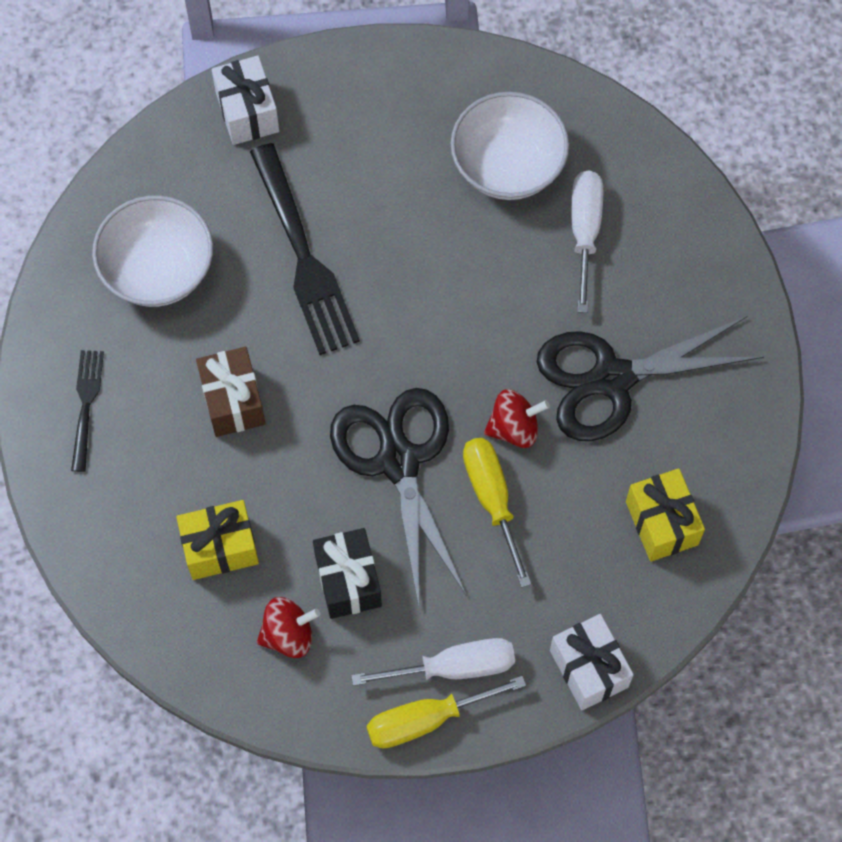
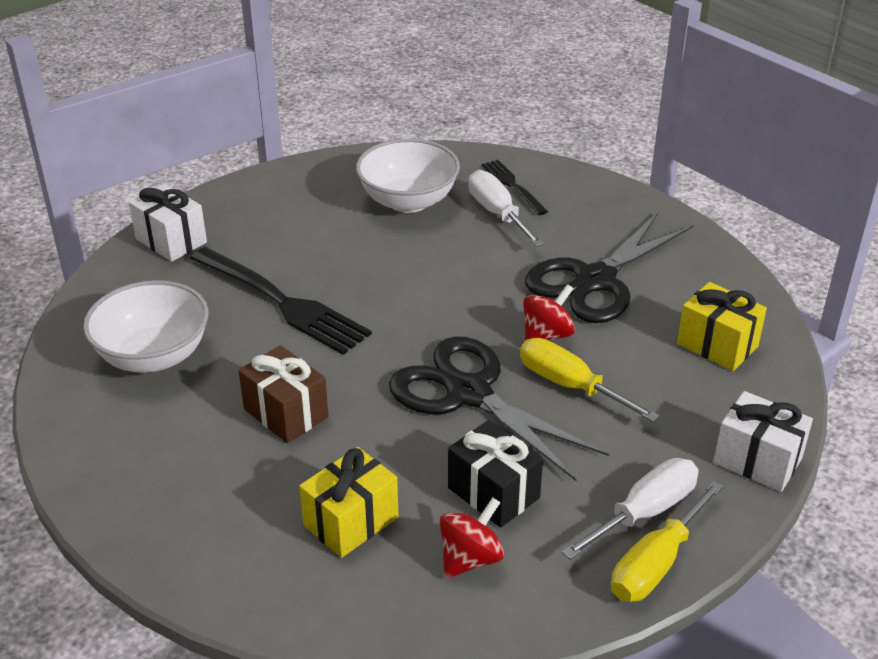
camera: 30 degrees left, 30 degrees down
black fork [71,350,104,472] -> black fork moved to [482,160,548,215]

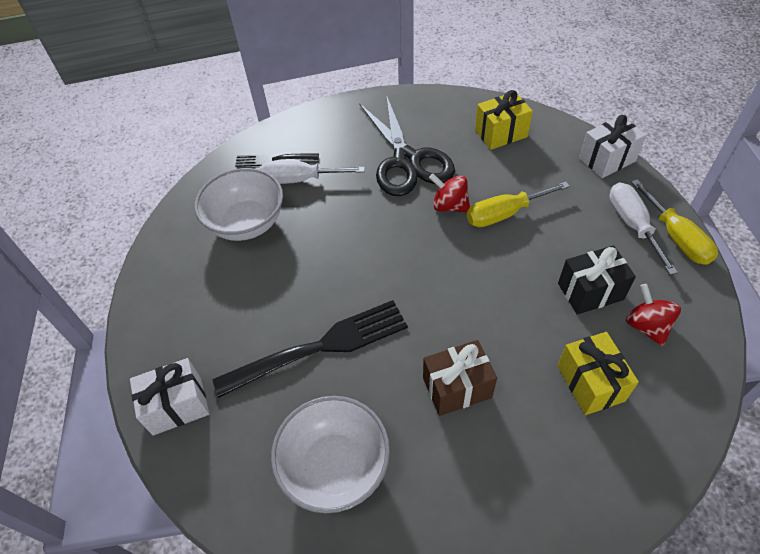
camera: 60 degrees left, 15 degrees up
black scissors [389,336,609,482] -> none
red spinning top [523,284,575,341] -> red spinning top turned 45 degrees counterclockwise [429,173,470,213]

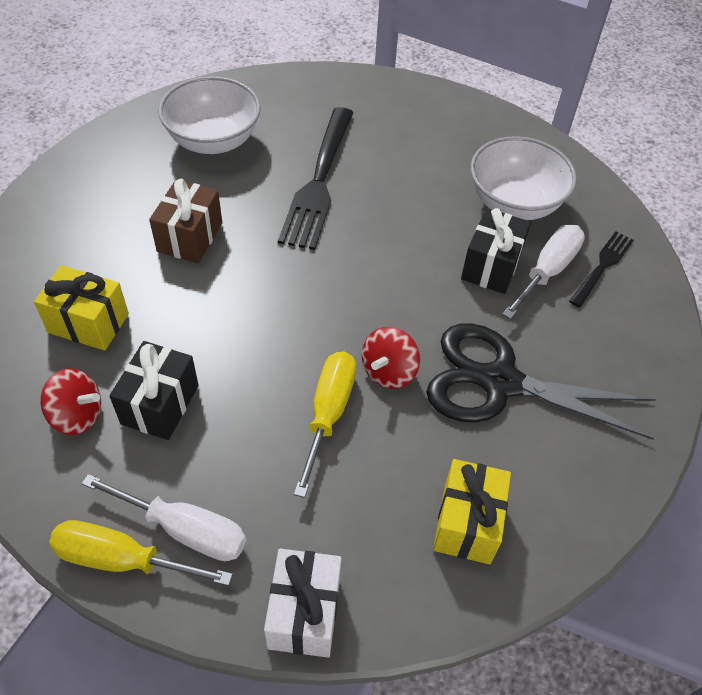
camera: 120 degrees right, 0 degrees up
white gift [130,358,209,435] -> none
red spinning top [429,173,470,213] -> red spinning top turned 150 degrees clockwise [362,327,420,389]
none -> black gift [461,208,531,294]

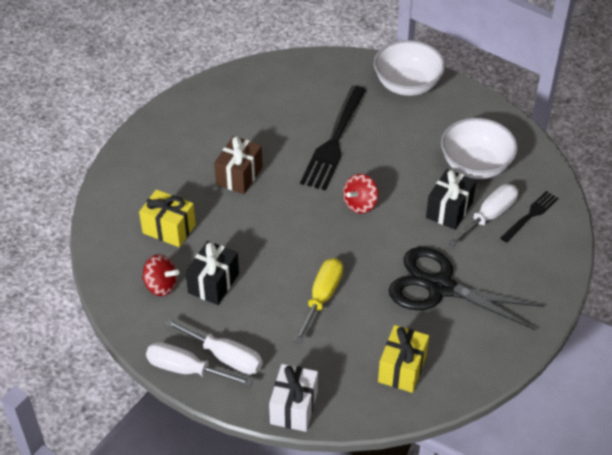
camera: 10 degrees right, 5 degrees down
yellow screwdriver [49,520,233,586] -> white screwdriver [146,342,253,386]
white bowl [158,76,261,154] -> white bowl moved to [374,40,445,96]
red spinning top [362,327,420,389] -> red spinning top moved to [343,174,378,213]

